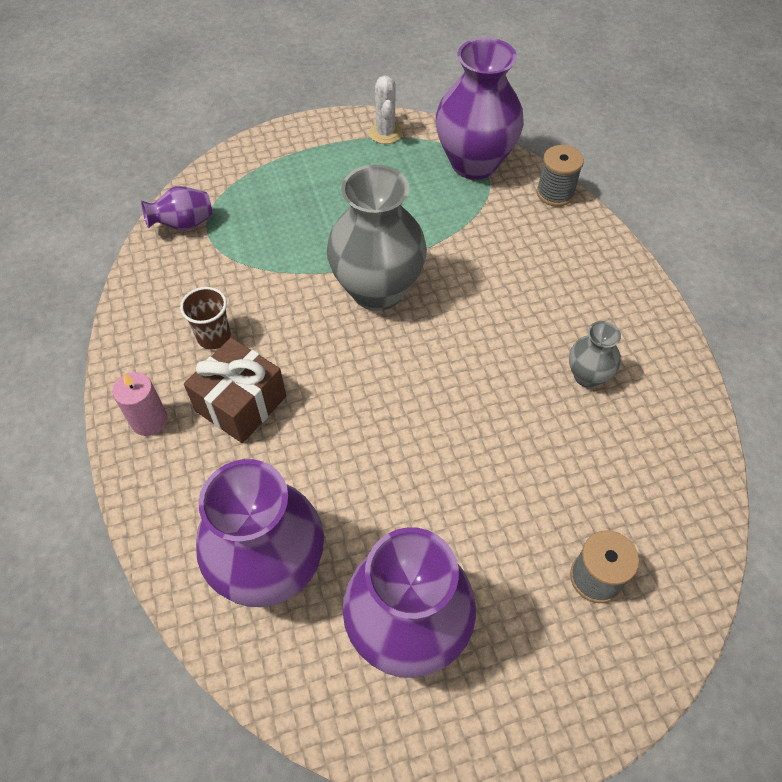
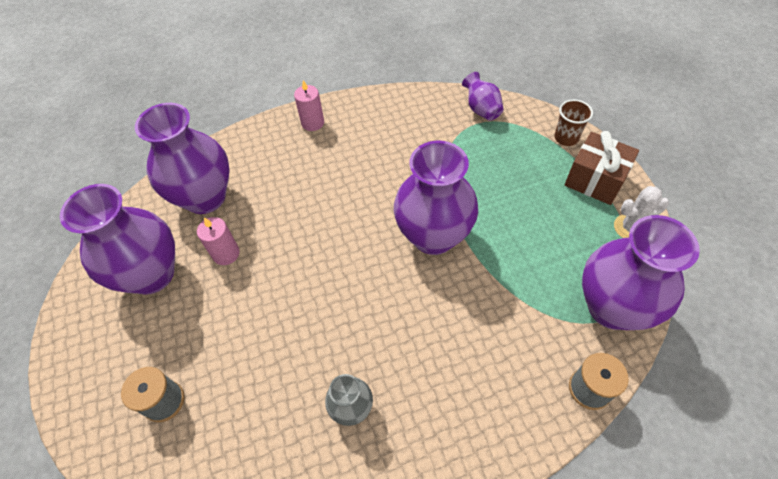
camera: 90 degrees right, 0 degrees up
brown cup [180,287,231,349] -> brown cup moved to [554,99,593,146]
brown gift [184,338,286,443] -> brown gift moved to [564,131,639,205]
grey vase [327,165,427,311] -> purple vase [394,141,478,255]
none -> pink candle [197,217,240,265]

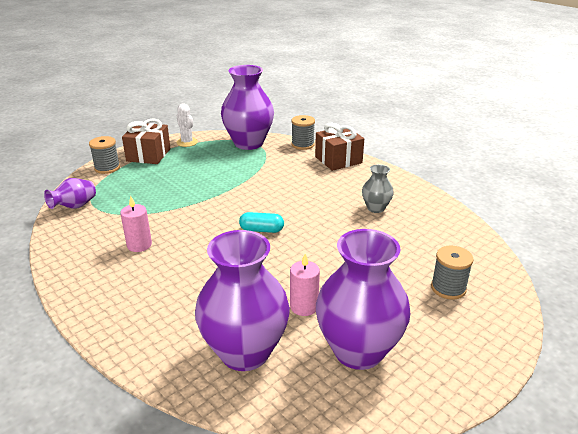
camera: 115 degrees left, 25 degrees down
pink candle [294,80,324,131] -> pink candle moved to [120,196,152,252]
purple vase [394,141,478,255] -> none
brown cup [554,99,593,146] -> grey spool [89,136,120,174]
none -> turquoise capsule [239,212,284,233]
none -> brown gift [315,123,364,171]

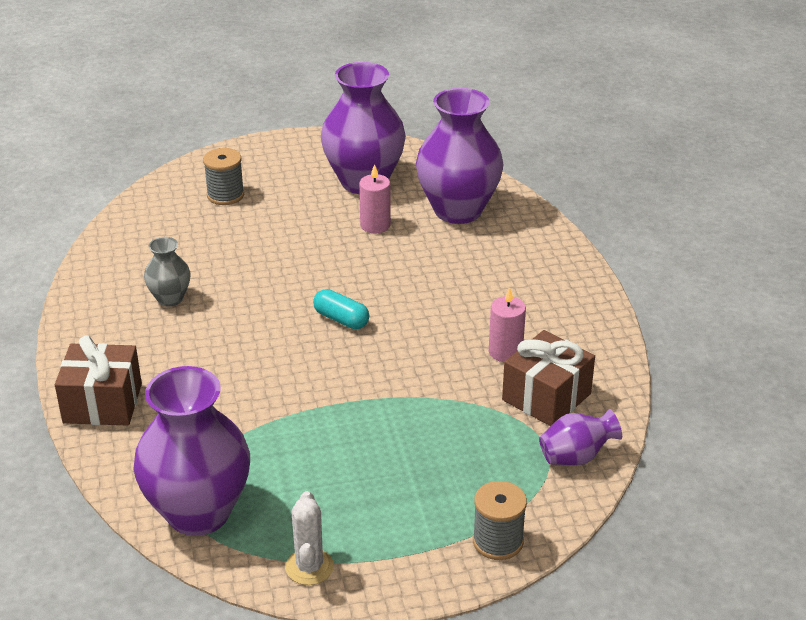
camera: 150 degrees left, 5 degrees up
brown gift [122,118,171,164] -> brown gift moved to [502,330,595,426]
grey spool [291,115,315,150] -> none

